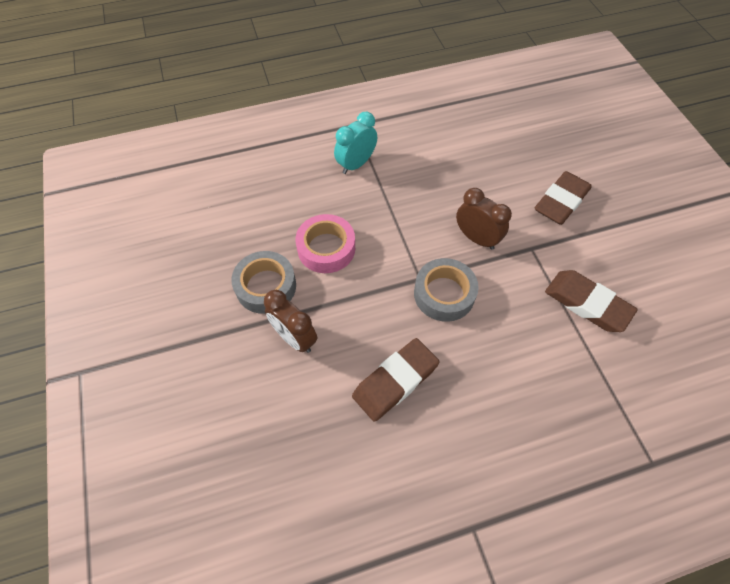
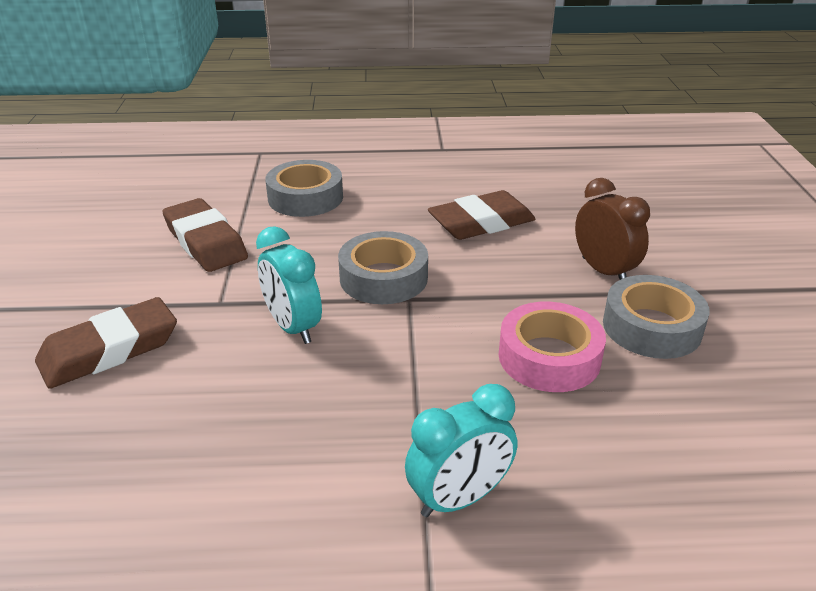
camera: 165 degrees left, 25 degrees down
brown clock [456,188,512,250] -> turquoise clock [256,226,322,344]
none -> grey tape [265,160,343,217]

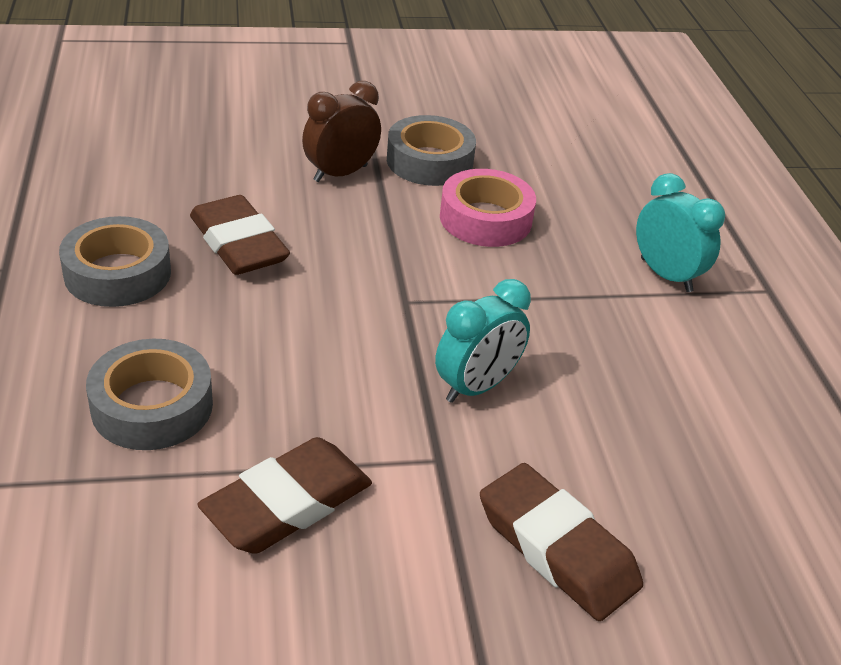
camera: 100 degrees left, 5 degrees up
grey tape [338,231,428,304] -> grey tape moved to [59,216,171,307]

